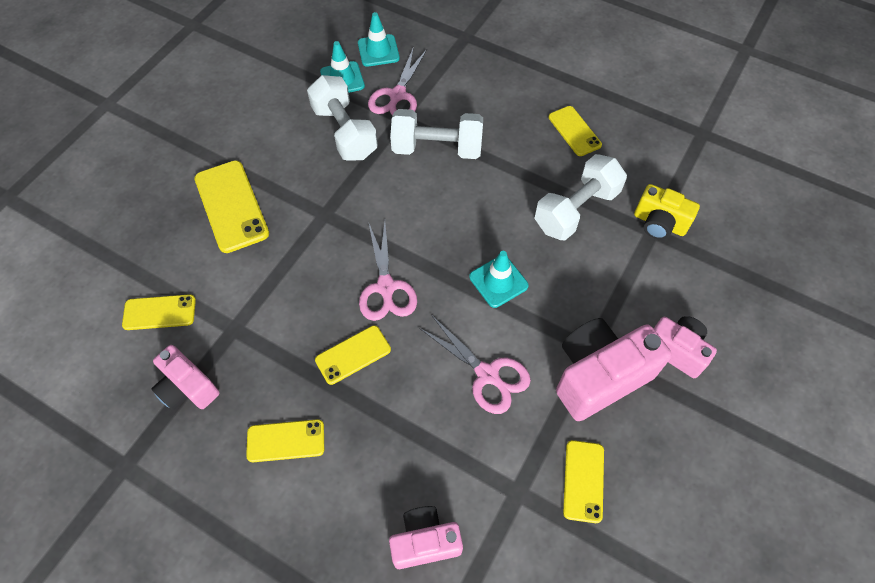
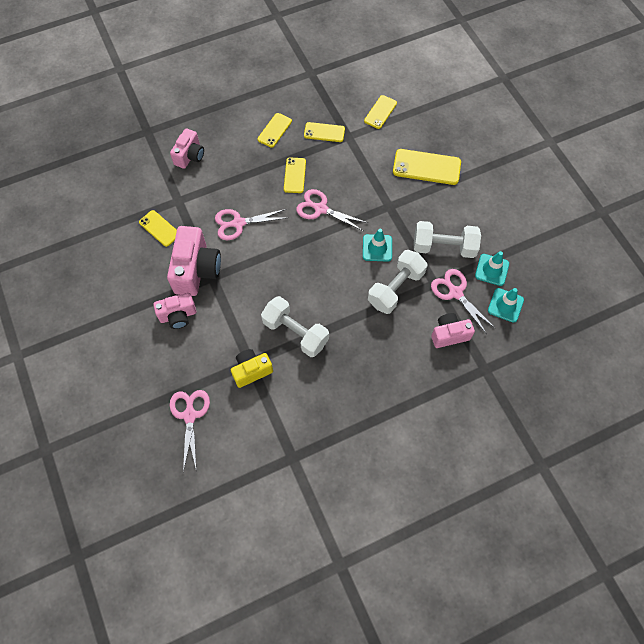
camera: 125 degrees right, 5 degrees up
pink camera [152,345,220,410] -> pink camera moved to [431,313,475,348]
turquoise traffic cone [469,251,529,308] -> turquoise traffic cone moved to [363,229,392,262]
white dumbbell [534,154,627,240] -> white dumbbell turned 45 degrees counterclockwise [261,296,329,357]
yellow phone [549,106,602,156] -> yellow phone moved to [304,122,345,142]
none -> pink scissors [170,390,210,472]

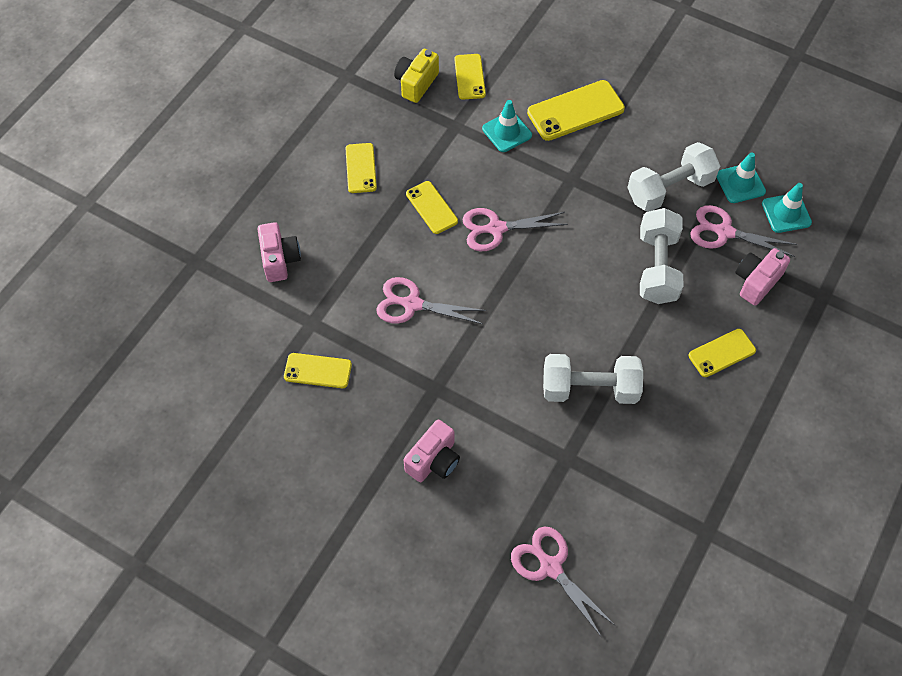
camera: 35 degrees left, 5 degrees down
pink camera [167,226,221,296] -> none
pink scissors [215,209,286,240] -> pink scissors turned 60 degrees clockwise [376,277,487,324]
yellow camera [231,349,273,388] -> yellow camera moved to [394,49,439,103]
yellow phone [304,122,345,142] -> yellow phone moved to [688,329,756,377]
turquoise traffic cone [363,229,392,262] -> turquoise traffic cone moved to [482,100,532,152]

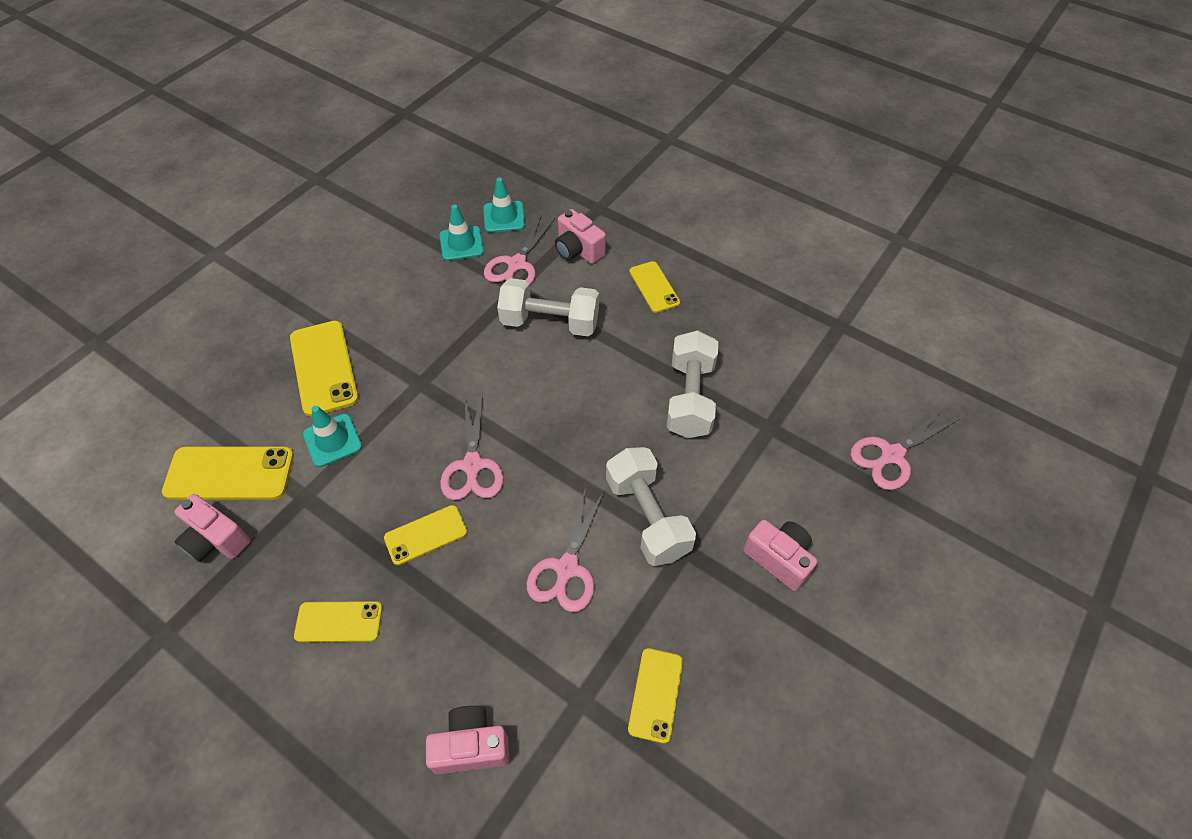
camera: 85 degrees left, 5 degrees down
yellow camera [394,49,439,103] -> pink camera [174,494,250,562]
yellow phone [454,54,486,100] -> yellow phone [162,447,294,500], size x1.62
white dumbbell [627,142,720,212] -> white dumbbell moved to [606,447,696,566]

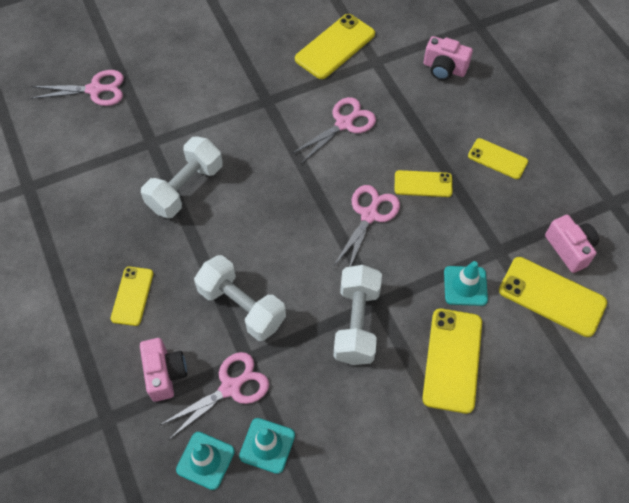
camera: 150 degrees left, 5 degrees up
white dumbbell [606,447,696,566] -> white dumbbell moved to [333,265,382,365]
yellow phone [628,648,683,744] -> yellow phone [295,14,375,79], size x1.62
pink camera [743,520,817,591] -> none

